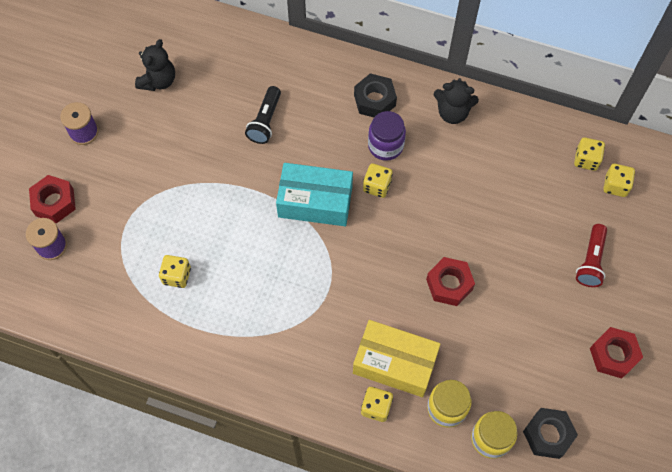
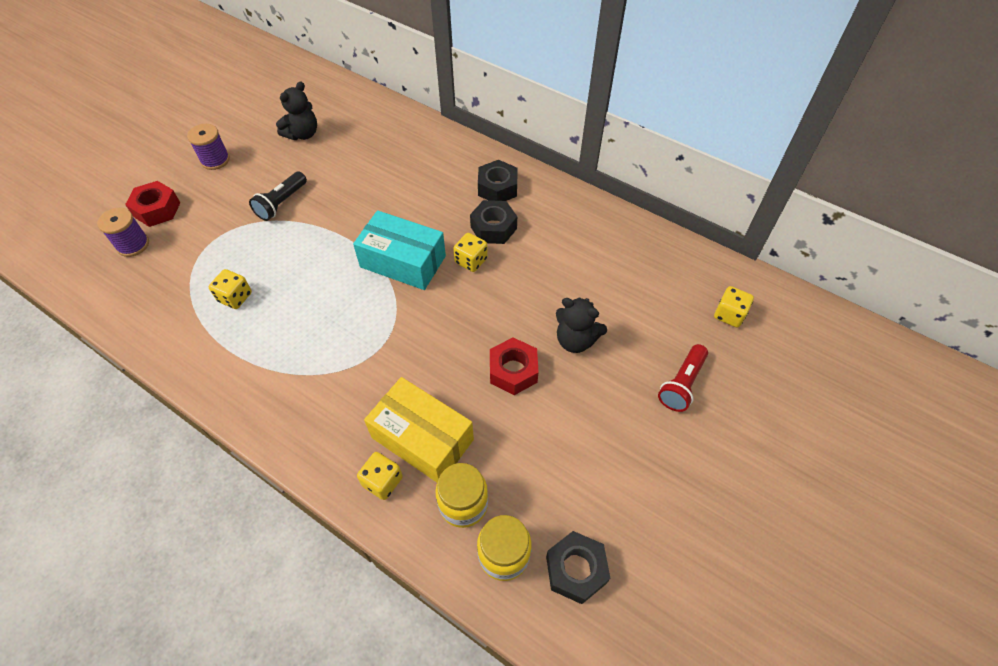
camera: 15 degrees right, 10 degrees down
black flashlight [245,86,281,144] -> black flashlight moved to [249,171,307,221]
purple jar [368,111,406,161] -> black nut [470,200,517,244]
black teddy bear [434,78,479,124] -> black teddy bear moved to [556,297,607,353]
yellow dice [574,137,605,171] -> none
red nut [590,327,643,378] -> none

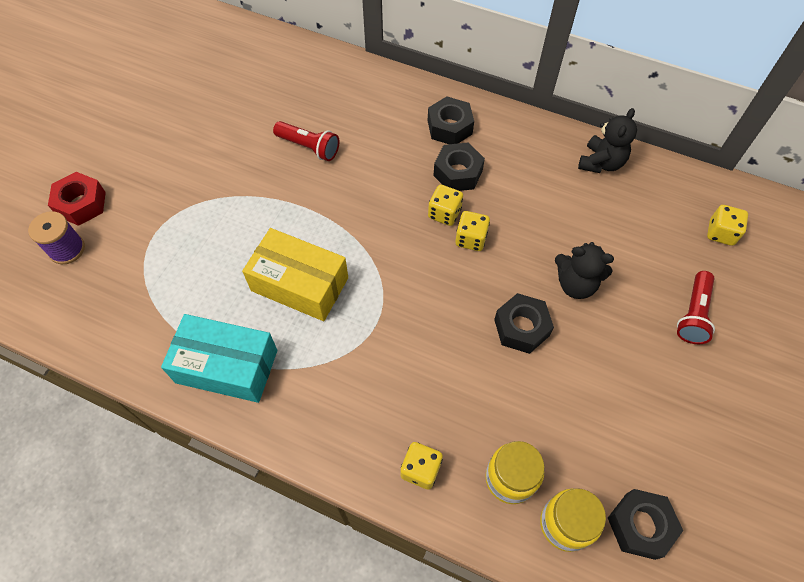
camera: 10 degrees left, 5 degrees up
purple spool [187,124,230,170] -> none
yellow dice [209,269,252,309] -> yellow dice moved to [455,211,490,251]
black flashlight [249,171,307,221] -> none
black teddy bear [276,82,317,140] -> black teddy bear moved to [578,108,637,173]
turquoise box [353,210,446,290] -> turquoise box moved to [161,314,277,403]
yellow box [364,377,474,483] -> yellow box moved to [242,228,348,321]
red nut [490,337,539,395] -> black nut [494,293,554,354]
none -> red flashlight [273,121,339,161]

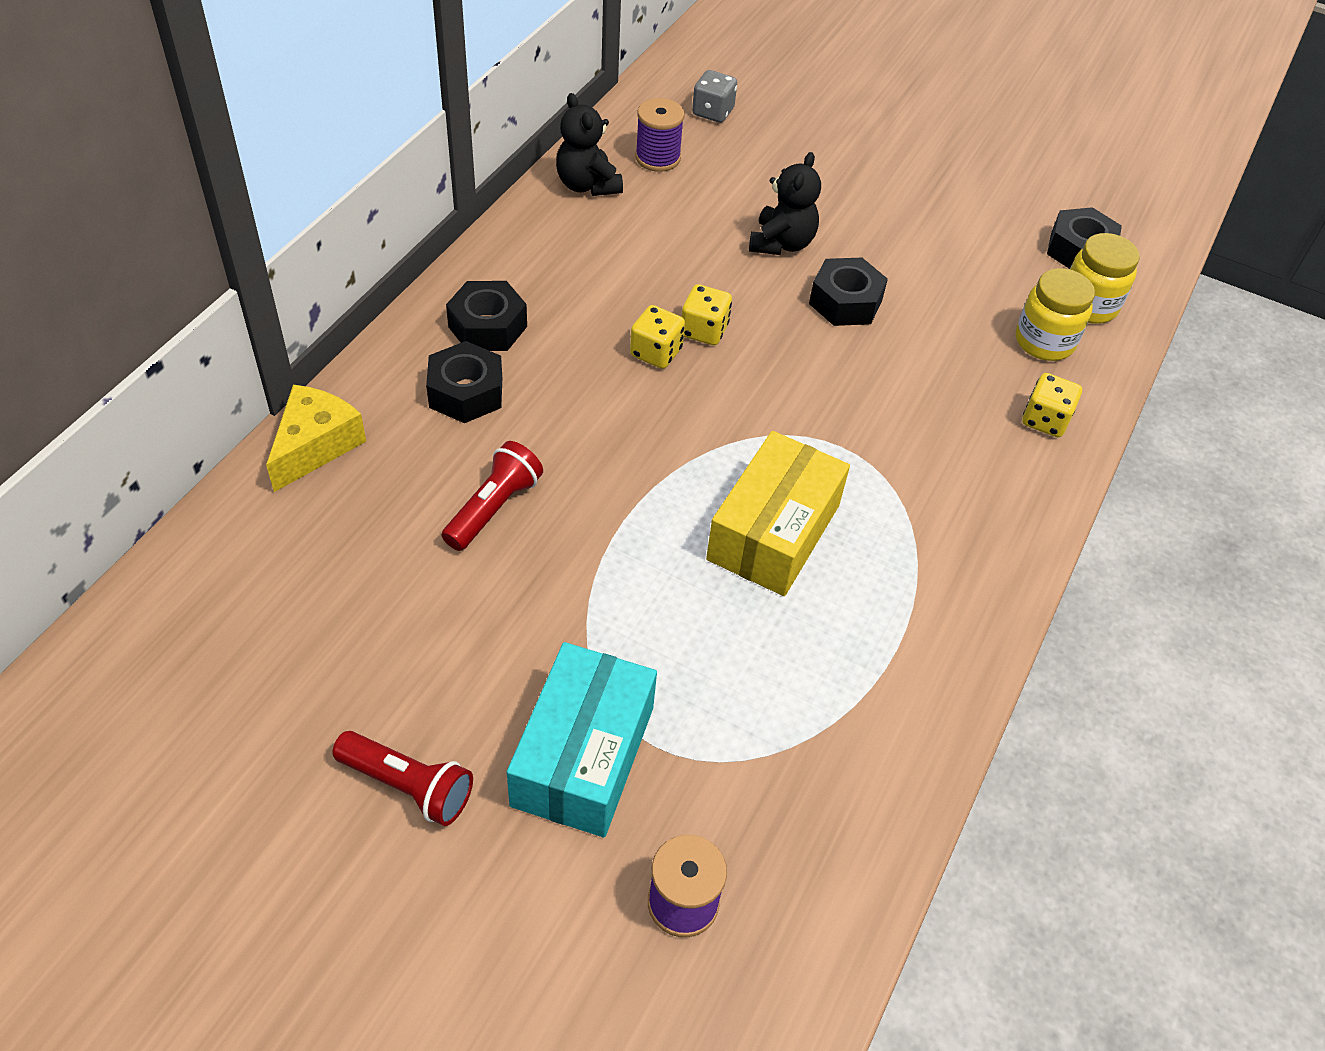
camera: 90 degrees left, 10 degrees down
red nut [48,172,106,226] -> none
turquoise box [161,314,277,403] -> turquoise box moved to [507,642,657,838]
black nut [434,143,485,191] -> black nut moved to [426,341,502,423]
black teddy bear [578,108,637,173] -> black teddy bear turned 150 degrees counterclockwise [556,93,623,196]
red flashlight [677,271,715,344] -> red flashlight moved to [332,731,473,826]
yellow dice [707,205,748,246] -> grey dice [692,70,737,123]
none -> yellow cheese [266,385,366,492]
none -> purple spool [635,98,684,172]

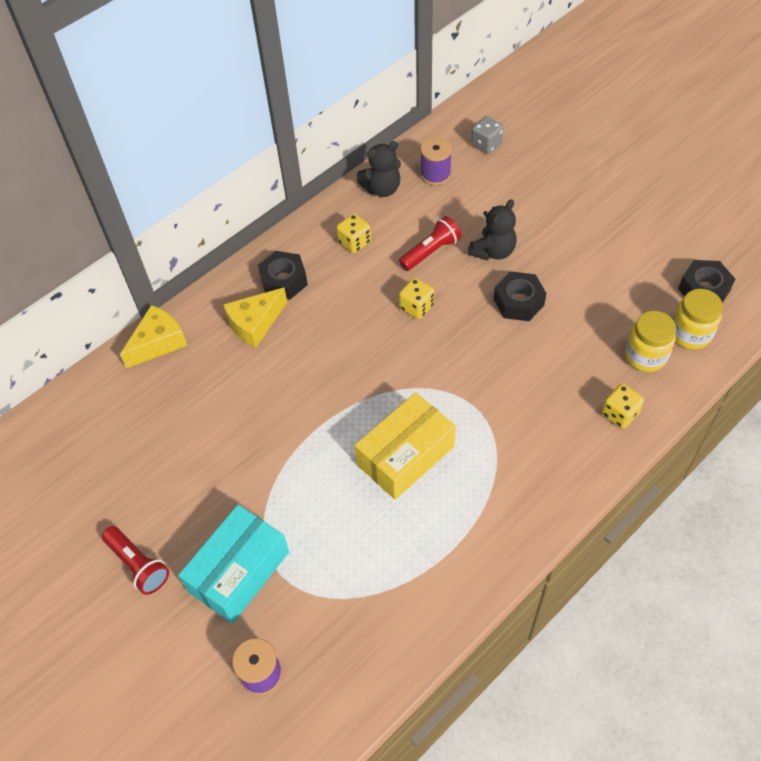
camera: 25 degrees right, 5 degrees up
black nut [426,341,502,423] -> yellow cheese [223,288,287,348]
red flashlight [442,441,543,551] -> red flashlight moved to [399,216,461,271]
black teddy bear [556,93,623,196] -> black teddy bear turned 105 degrees counterclockwise [357,141,401,197]
yellow dice [630,305,685,369] -> yellow dice moved to [336,214,371,253]

